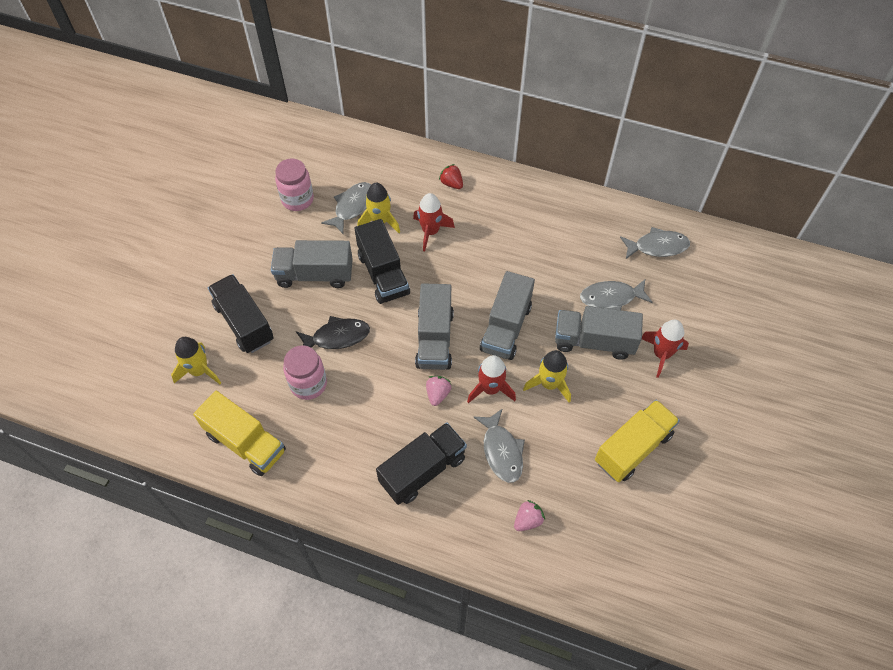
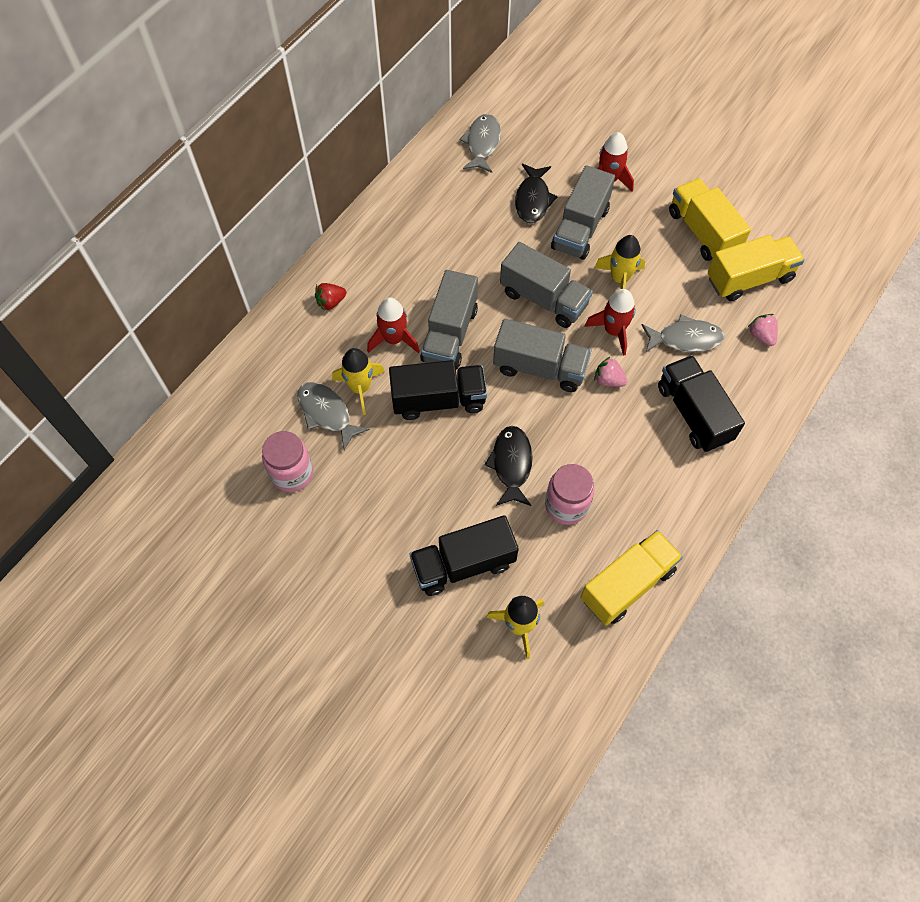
camera: 75 degrees left, 5 degrees up
grey truck [271,240,353,288] -> grey truck moved to [420,270,478,369]
grey fish [580,279,653,310] -> black fish [515,163,558,223]
none -> yellow truck [708,235,805,301]

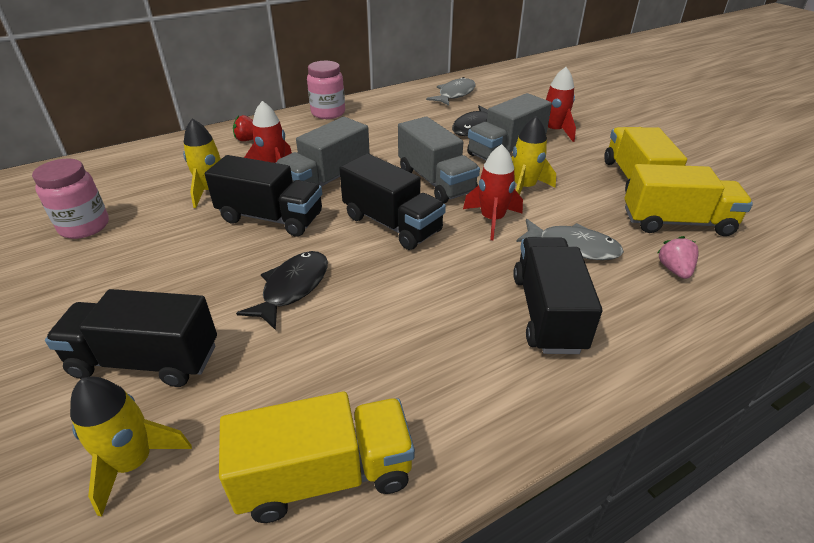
camera: 25 degrees right, 25 degrees down
grey fish [297,382,370,450] -> none
grey truck [493,319,591,392] -> black truck [339,153,446,250]
pink jar [545,464,595,525] -> pink jar moved to [307,61,345,119]
pink strawberry [594,357,627,387] -> none

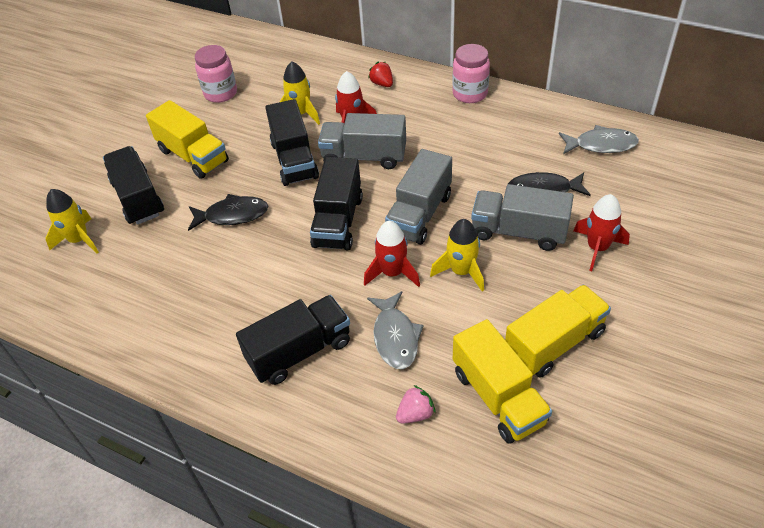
camera: 60 degrees right, 10 degrees up
yellow truck [219,392,415,523] -> yellow truck moved to [146,100,229,179]

